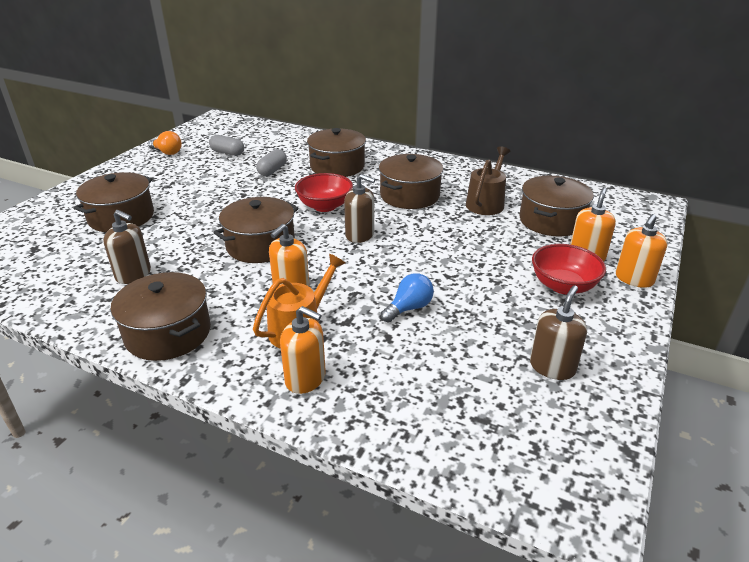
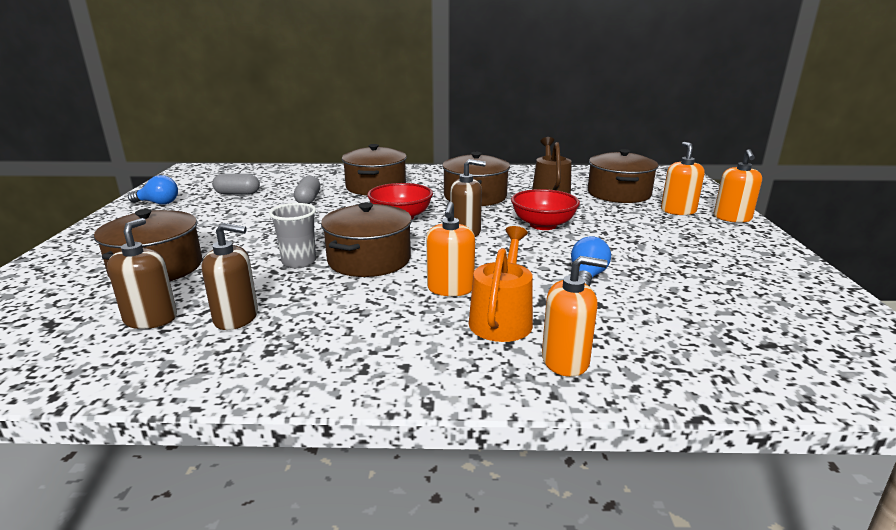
camera: 25 degrees left, 10 degrees down
brown pot [111,272,211,361] -> none
orange light bulb [148,131,182,155] -> blue light bulb [128,175,178,205]
brown soap dispenser [530,285,587,380] -> brown soap dispenser moved to [107,218,177,329]
red bowl [532,244,606,294] -> red bowl moved to [511,189,580,230]
none -> grey cup [269,203,316,268]

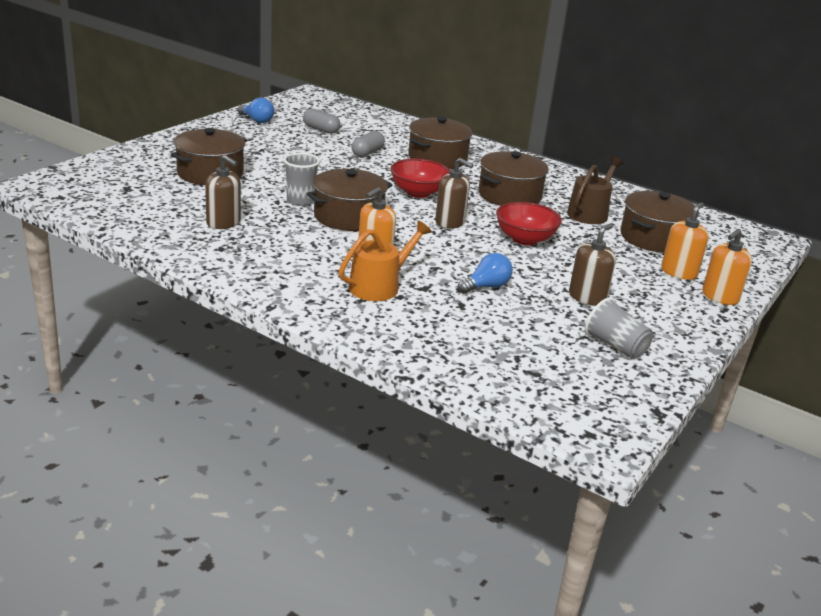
camera: 30 degrees right, 5 degrees up
brown soap dispenser [107,218,177,329] -> brown soap dispenser moved to [569,224,616,306]
orange soap dispenser [542,256,608,377] -> none
none -> grey cup [585,297,653,359]

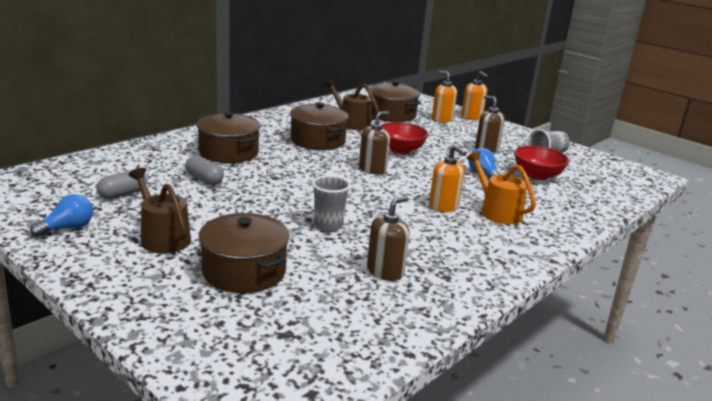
camera: 80 degrees left, 5 degrees down
brown pot [307,169,392,231] -> none
red bowl [390,159,450,198] -> red bowl moved to [514,146,570,180]
none -> brown watering can [129,168,191,254]

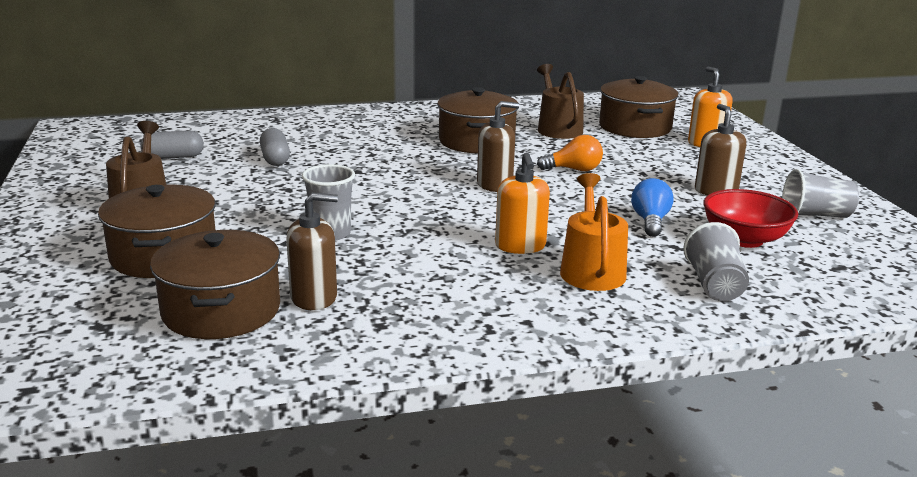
camera: 35 degrees right, 0 degrees up
blue light bulb [30,194,93,237] -> none
brown pot [196,112,261,163] -> brown pot moved to [150,230,280,339]
red bowl [382,122,429,154] -> orange light bulb [537,135,603,171]
orange soap dispenser [461,71,488,120] -> none
none -> grey cup [683,222,749,301]

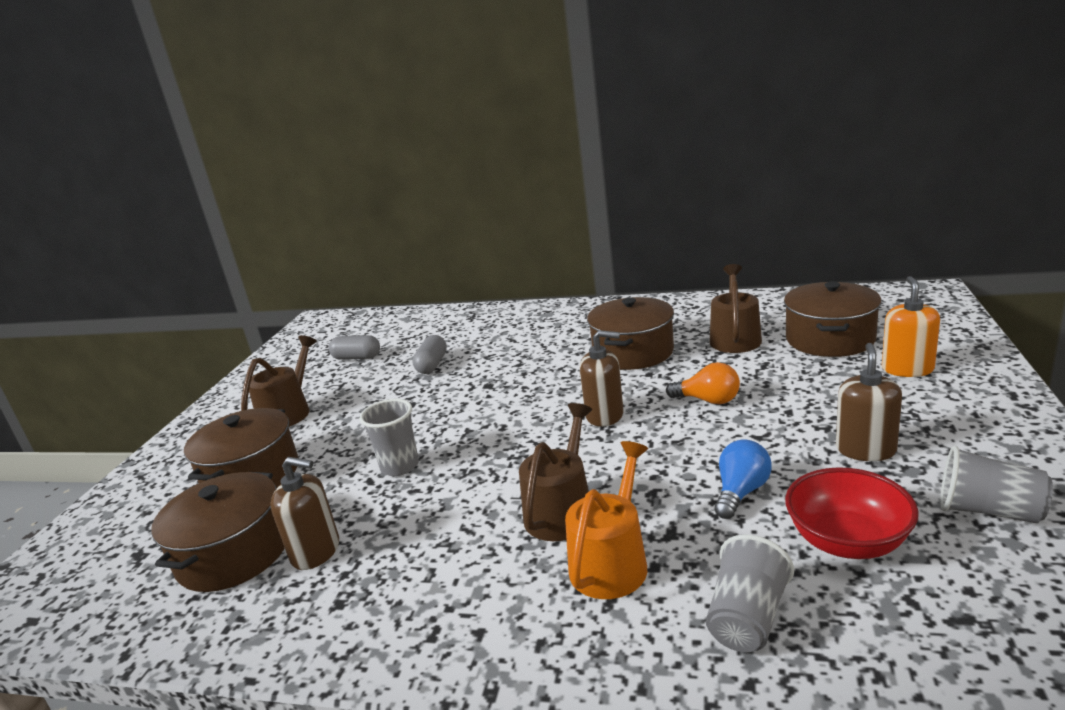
camera: 30 degrees right, 0 degrees up
orange soap dispenser [495,152,550,254] -> brown watering can [519,403,592,541]

